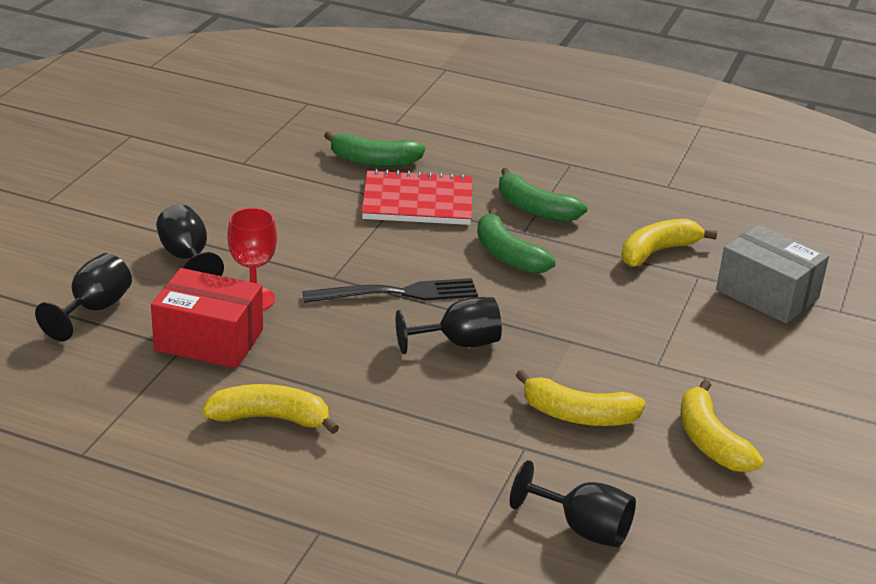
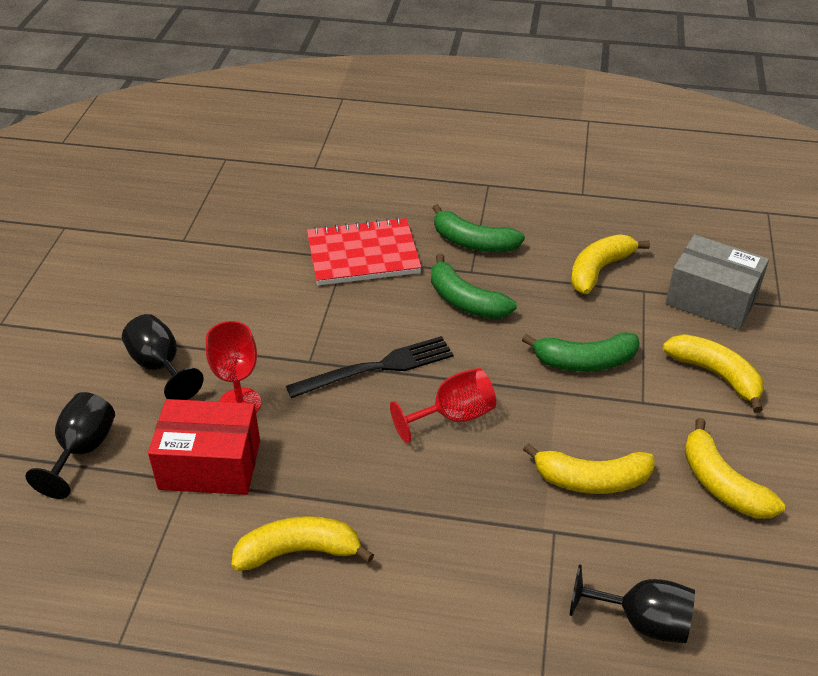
camera: 10 degrees left, 10 degrees up
green banana [324,131,425,167] -> green banana moved to [522,332,640,371]
black goblet [395,297,502,354] -> red goblet [390,368,496,443]
none -> yellow banana [663,334,764,413]

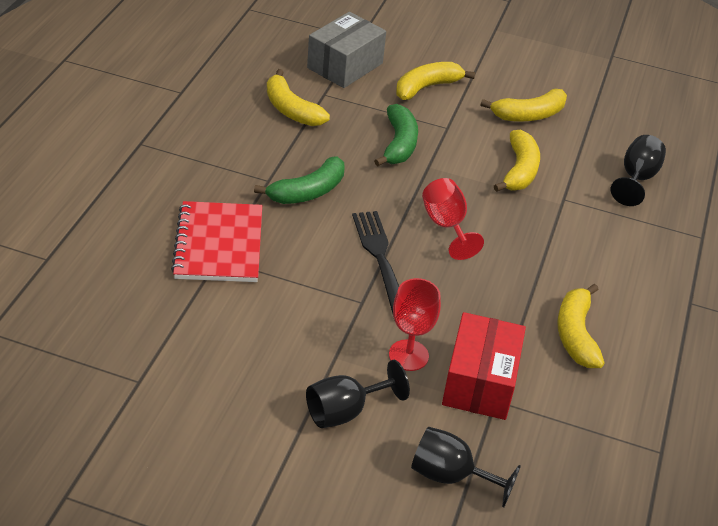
camera: 85 degrees left, 0 degrees up
green banana [432,204,525,252] -> none

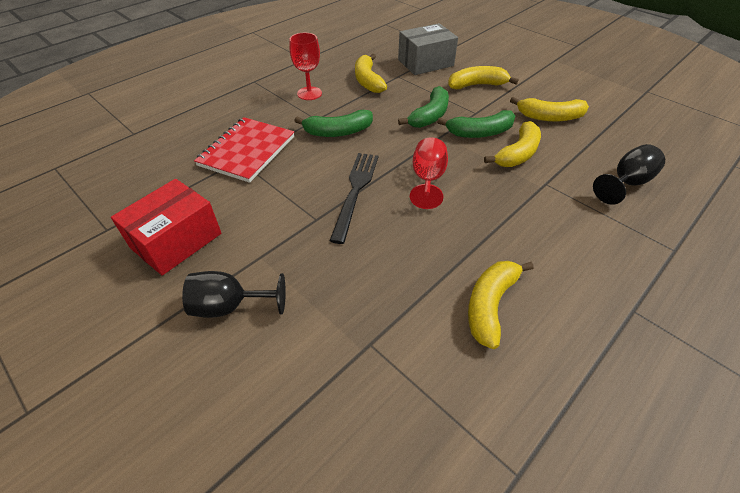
camera: 30 degrees right, 5 degrees up
red goblet [389,278,441,371] -> red goblet moved to [289,33,322,100]
black goblet [411,427,521,508] -> none
red box [442,312,526,420] -> red box moved to [111,179,221,276]
none -> green banana [437,110,515,138]

